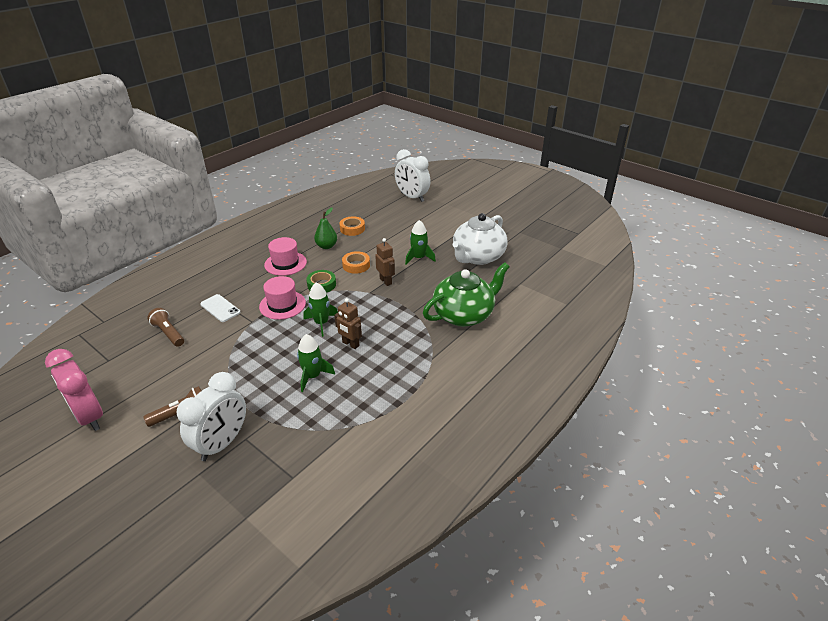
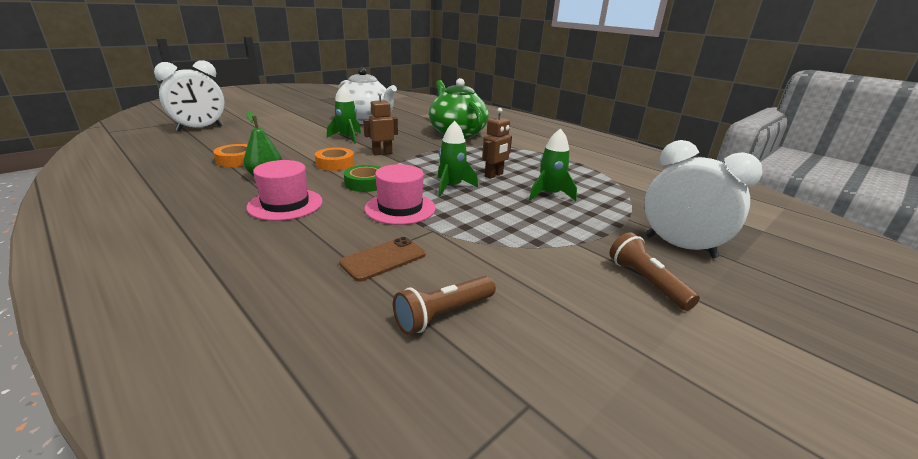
camera: 85 degrees left, 10 degrees down
pink clock [45,349,103,431] -> none
white phone [200,294,241,322] -> brown phone [339,237,426,281]

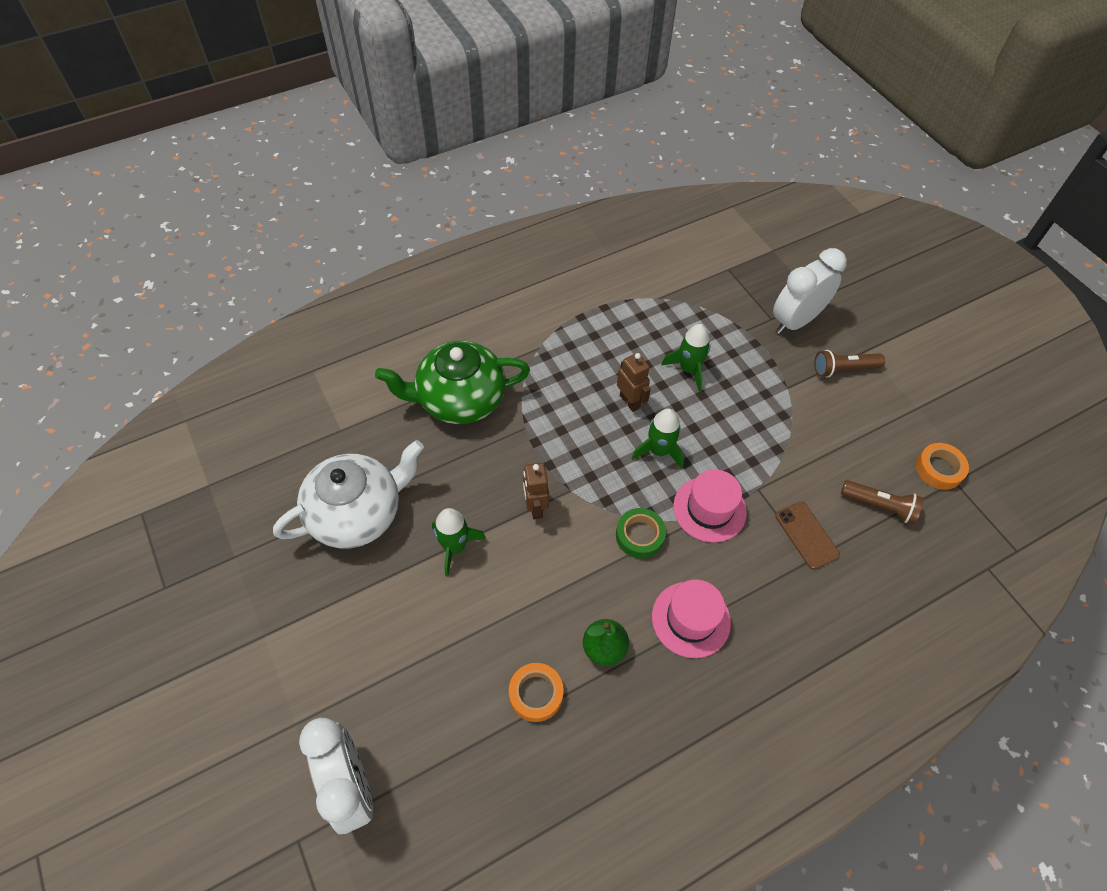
camera: 75 degrees left, 30 degrees up
orange tape [315,148,354,171] -> orange tape moved to [916,443,969,490]
brown flashlight [393,276,496,335] -> brown flashlight turned 45 degrees counterclockwise [841,480,924,524]

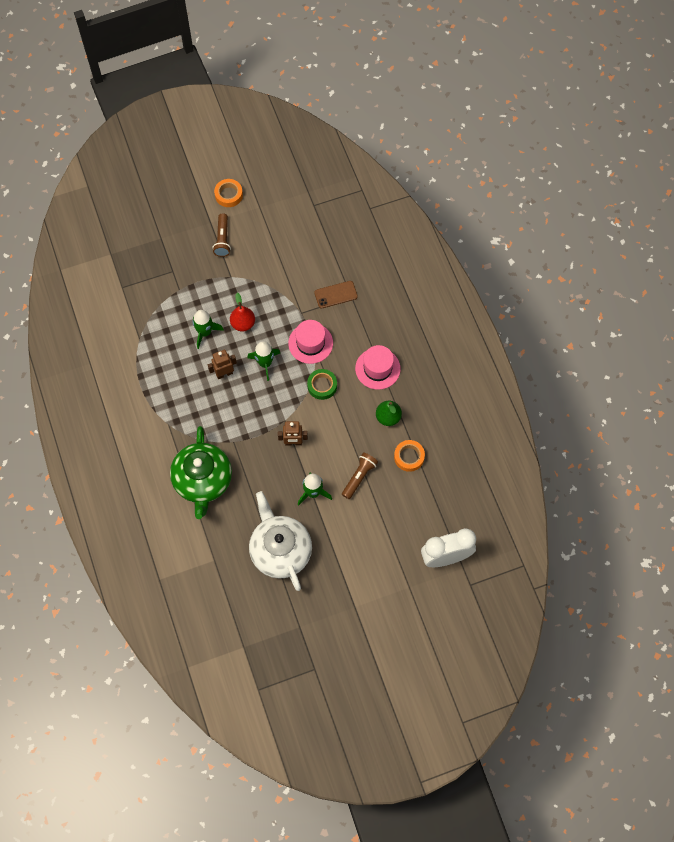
camera: 80 degrees left, 10 degrees up
white clock [773,248,847,334] -> none
brown flashlight [841,480,924,524] -> brown flashlight moved to [342,452,378,499]
orange tape [916,443,969,490] -> orange tape moved to [214,179,243,207]
none -> red pear [230,293,255,332]

